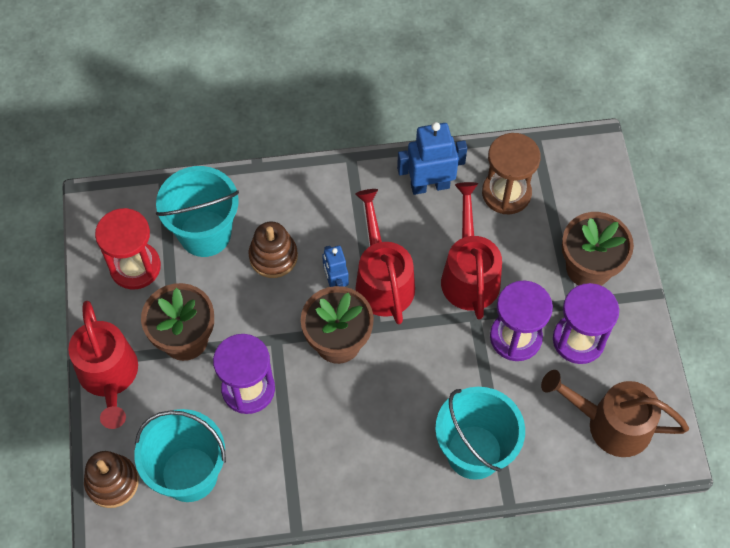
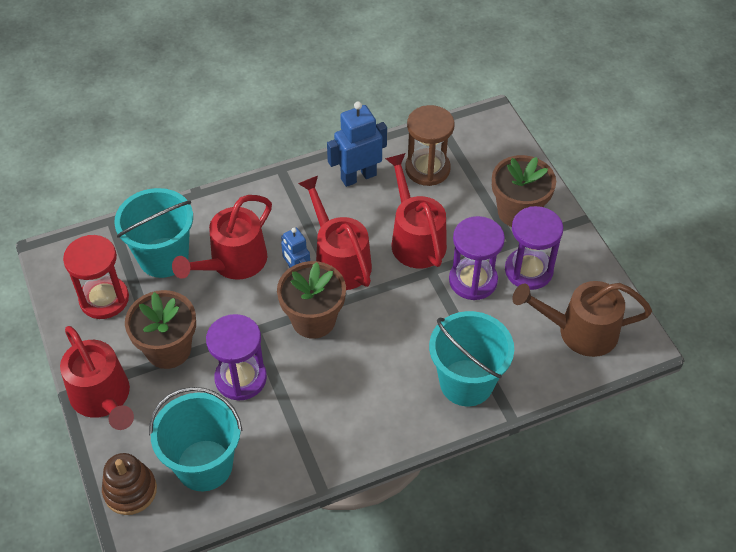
camera: 15 degrees left, 10 degrees down
brown stacking toy [249,221,298,278] -> red watering can [172,195,272,280]

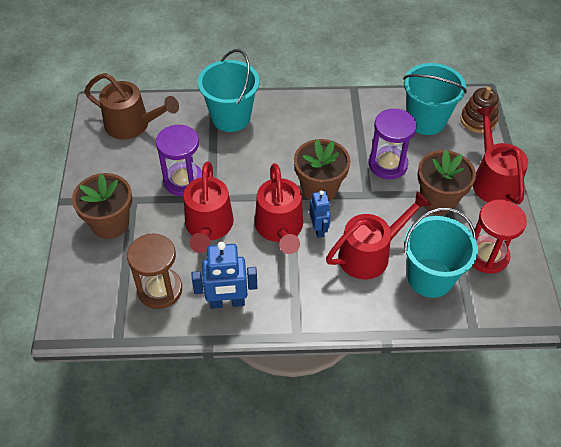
camera: 160 degrees left, 0 degrees up
purple hourglass [505,206,563,290] -> none

